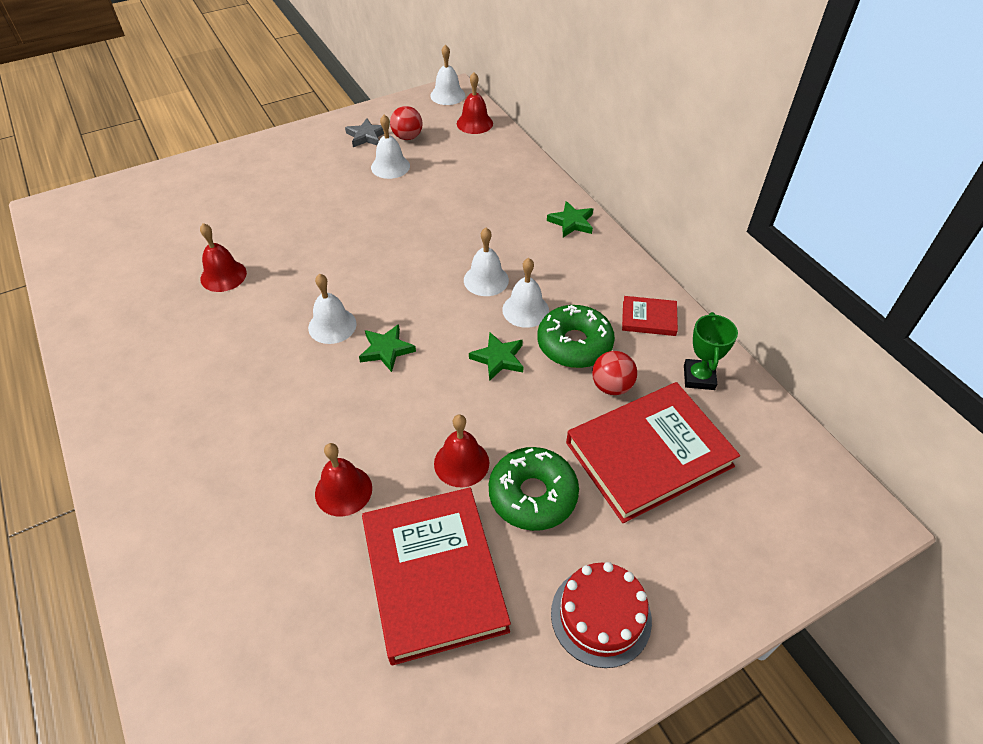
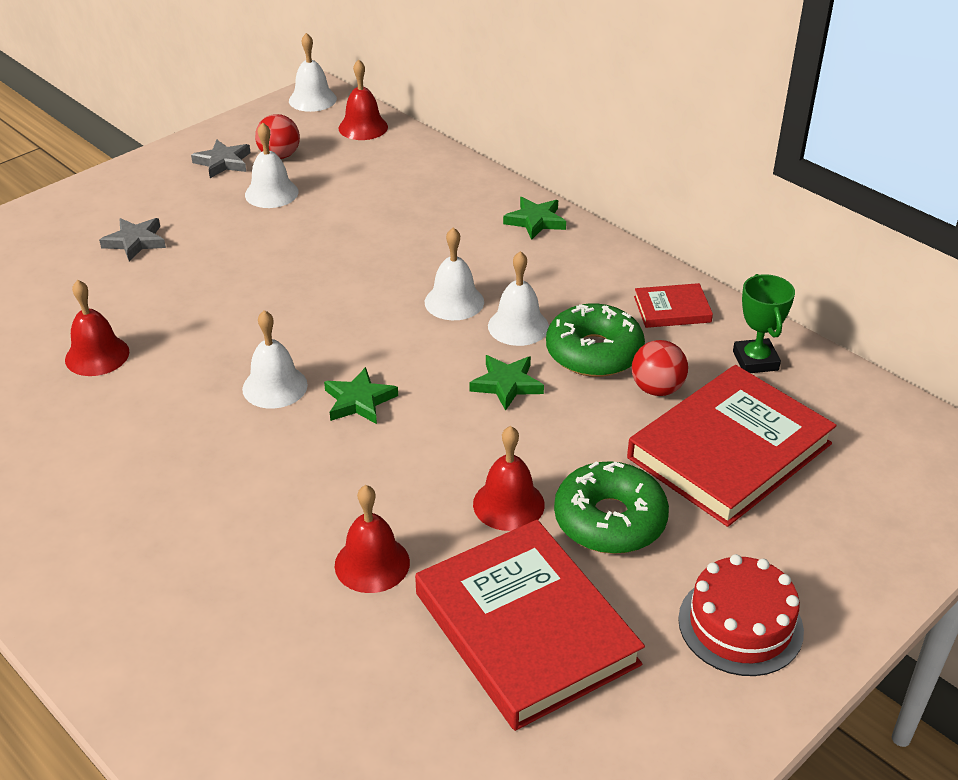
camera: 15 degrees left, 10 degrees down
none -> grey star [99,218,166,261]

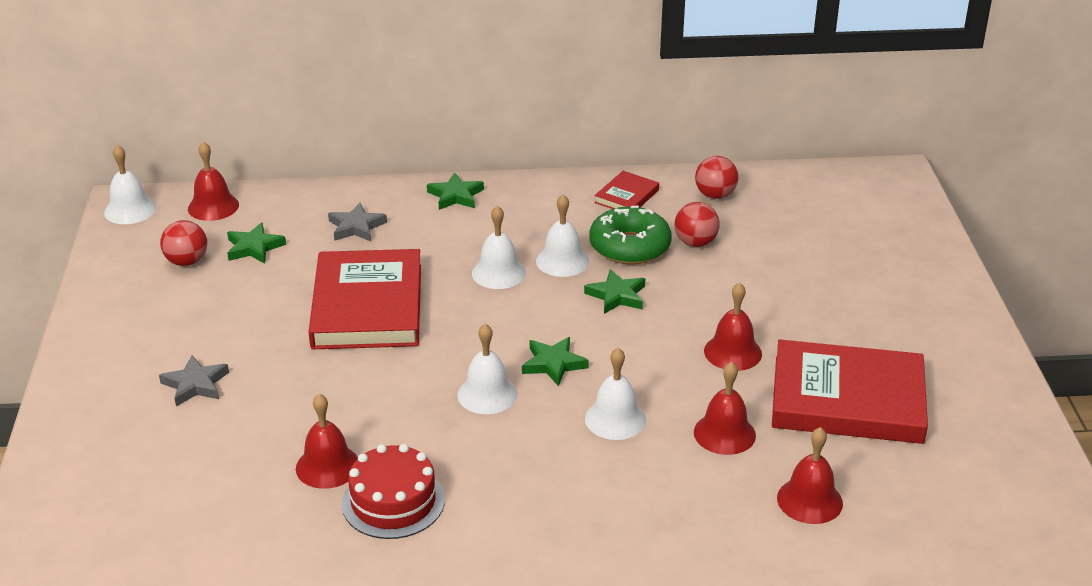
camera: 50 degrees left, 5 degrees down
grey star [191,140,251,178] -> grey star moved to [328,203,387,241]
white bell [245,123,298,208] -> white bell moved to [585,348,646,440]
green donut [554,461,669,554] -> none
red book [627,365,837,527] -> red book moved to [309,249,421,350]
red cake [678,554,804,676] -> red cake moved to [342,444,445,539]
green trophy [733,274,795,373] -> red ball [695,156,738,199]
none -> green star [227,223,286,264]
none -> red bell [777,427,843,524]

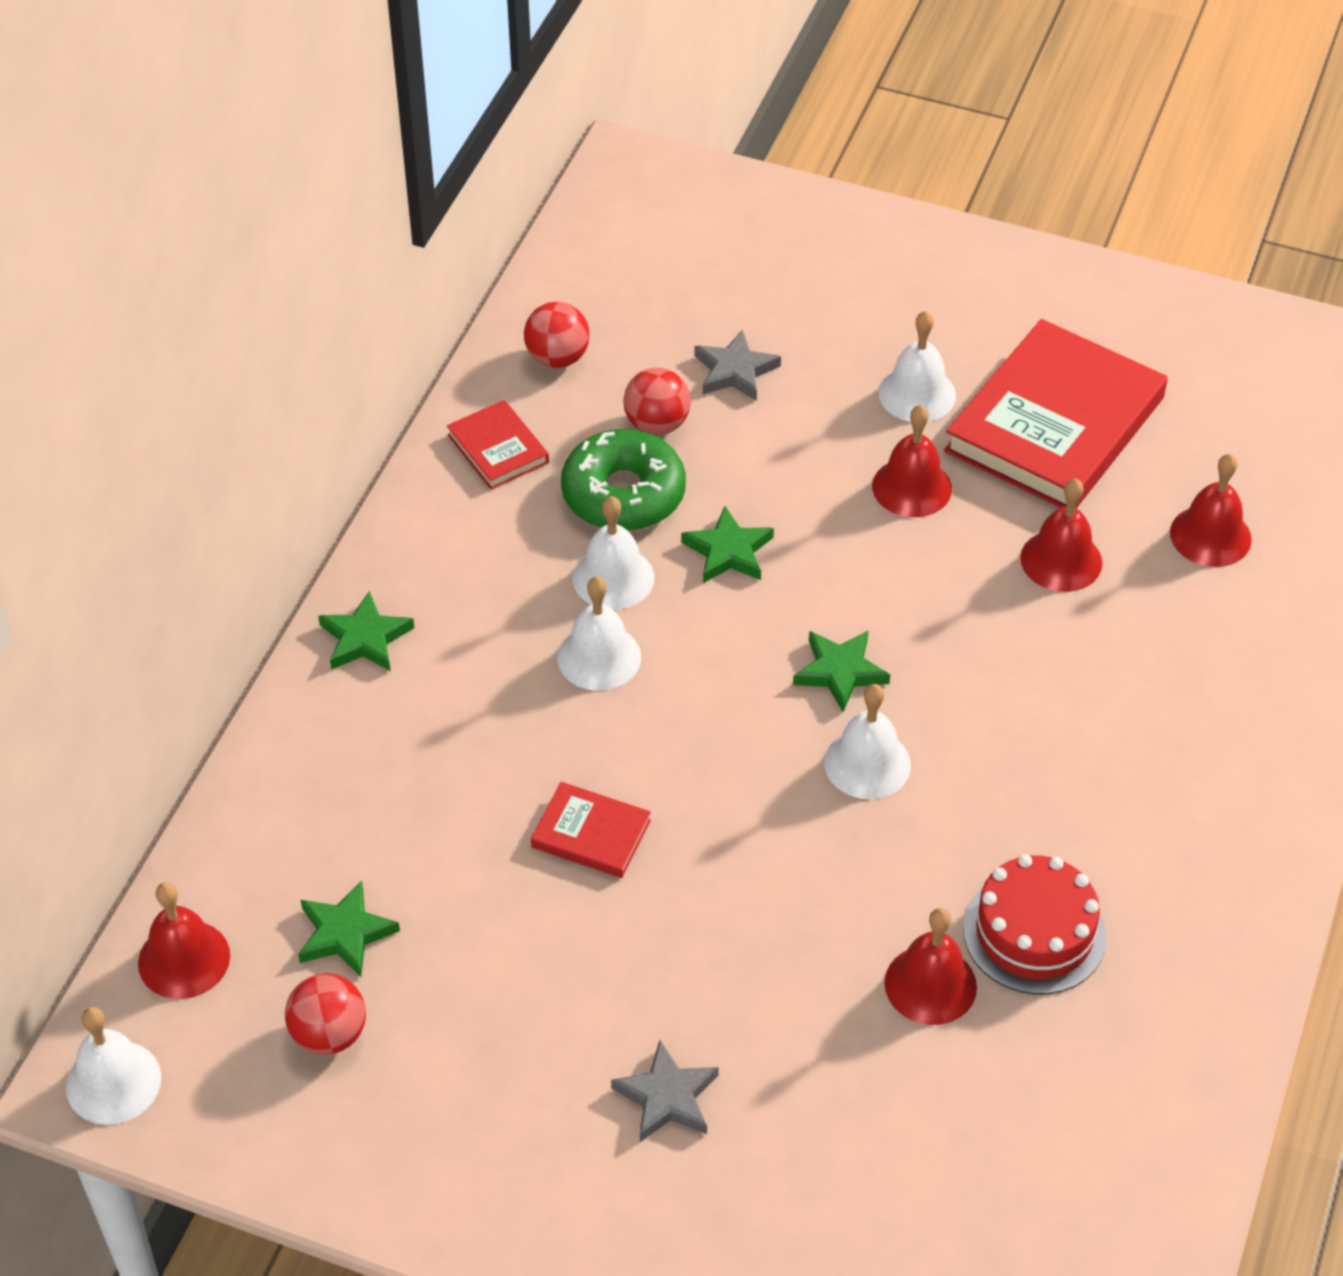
camera: 65 degrees left, 15 degrees up
red book [309,249,421,350] -> red book [531,782,651,878], size x0.46
grey star [328,203,387,241] -> grey star moved to [694,329,781,401]
white bell [585,348,646,440] -> white bell moved to [878,311,956,422]

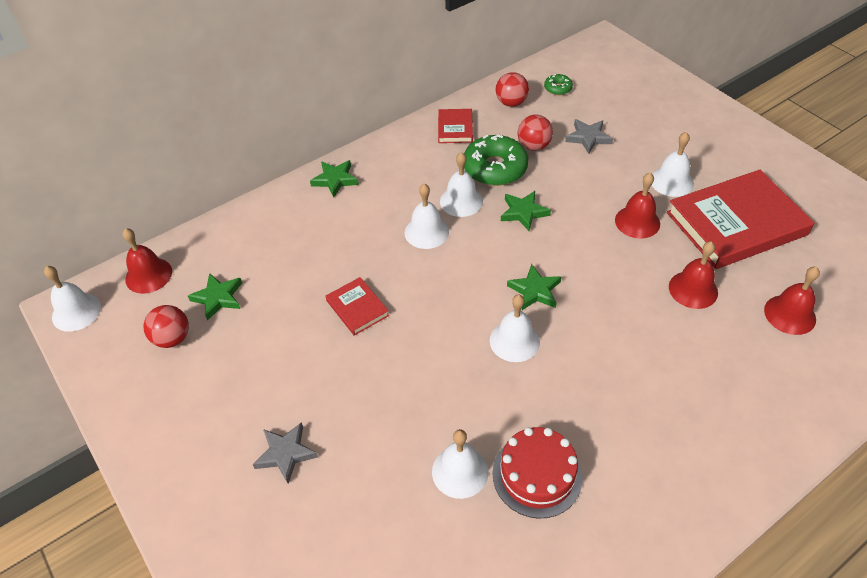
camera: 35 degrees right, 0 degrees up
red bell [884,908,977,1025] -> white bell [432,429,488,499]
none -> green donut [544,74,573,95]

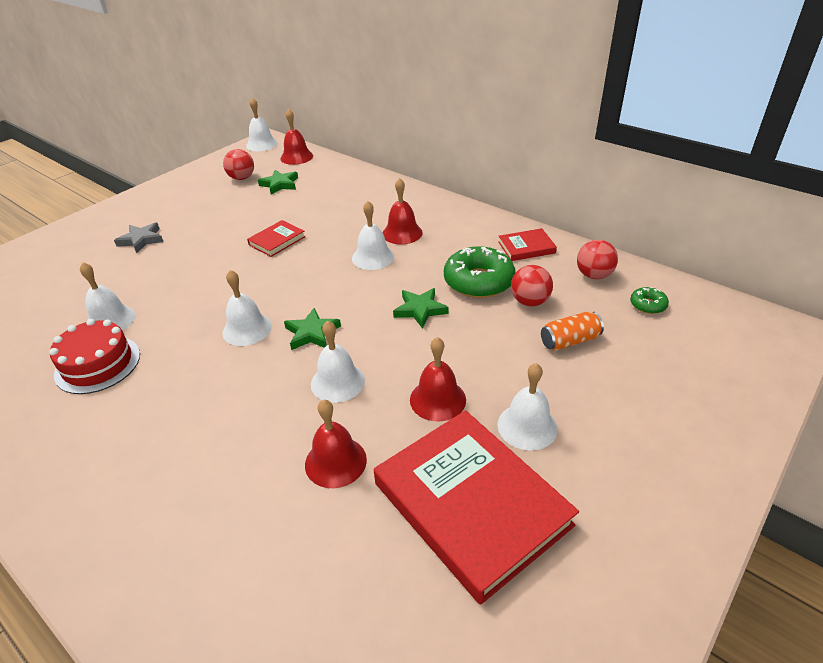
camera: 75 degrees right, 10 degrees down
green star [310,160,359,197] -> none
white bell [440,152,483,217] -> white bell moved to [311,320,365,403]
grey star [565,119,613,154] -> orange can [541,312,604,351]
red bell [764,267,820,335] -> red bell moved to [383,178,423,245]

